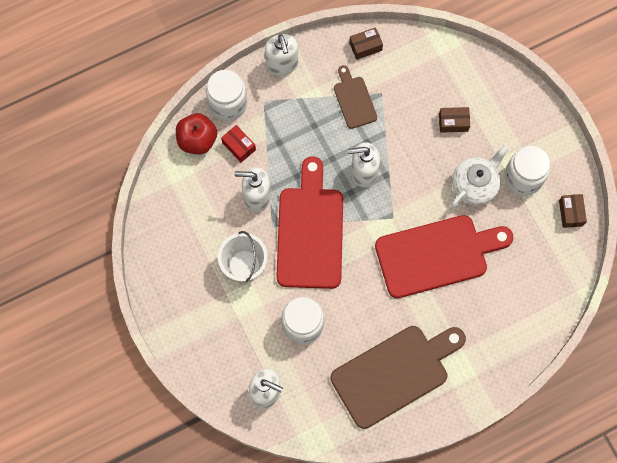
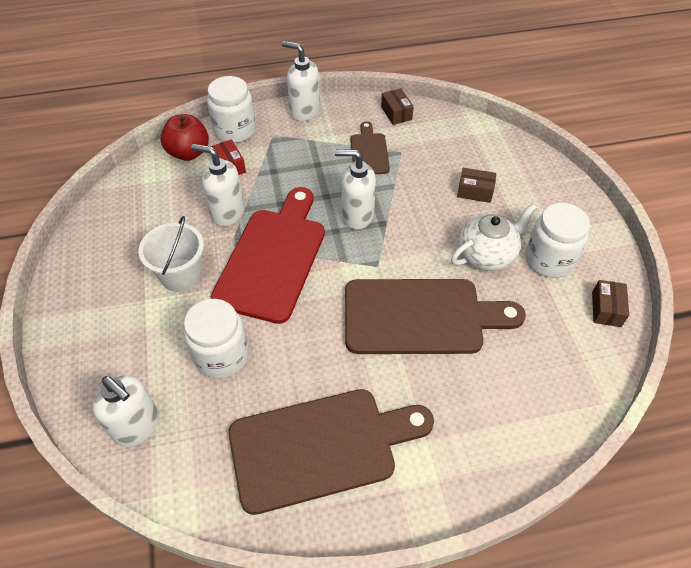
camera: 15 degrees right, 20 degrees down
white soap dispenser [265,34,298,76] -> white soap dispenser turned 120 degrees clockwise [282,41,320,121]
brown box [349,27,383,60] -> brown box turned 75 degrees clockwise [381,88,414,125]
red cutting board [375,215,514,298] -> brown cutting board [345,279,526,354]

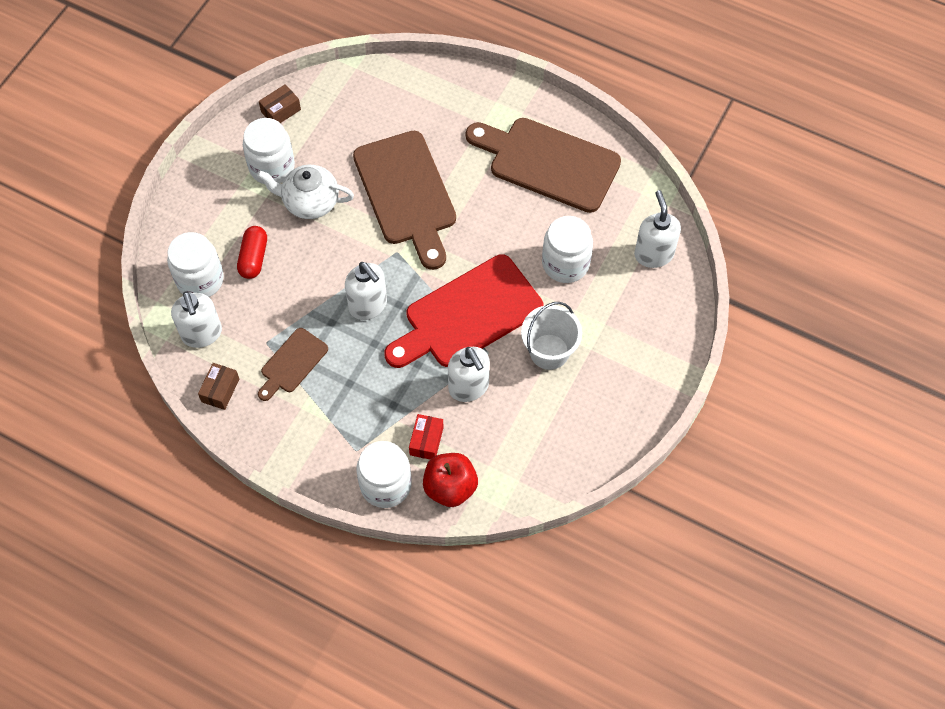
camera: 140 degrees left, 10 degrees up
white soap dispenser [282,41,320,121] -> white soap dispenser moved to [171,291,222,348]
brown cutting board [345,279,526,354] -> brown cutting board turned 150 degrees counterclockwise [353,131,456,270]
brown box [457,168,496,203] -> red capsule [237,226,267,279]
none -> white jar [167,232,224,297]

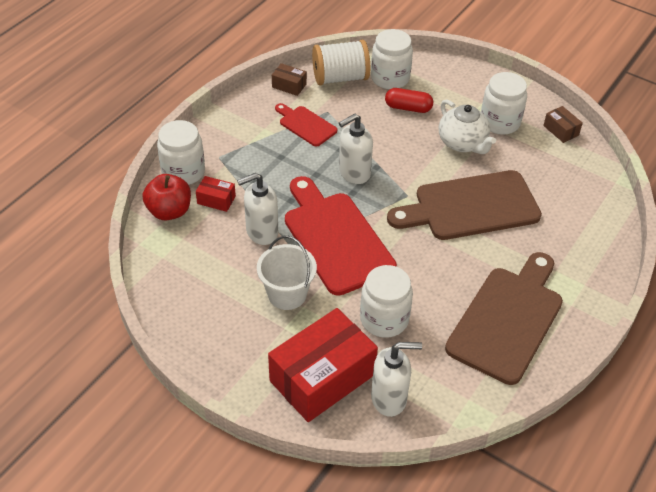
camera: 95 degrees right, 15 degrees down
white soap dispenser [171,291,222,348] -> white spool [312,40,370,85]
white teapot [257,165,354,219] -> white teapot turned 135 degrees clockwise [439,99,496,154]
brown cutting board [258,328,328,401] -> red cutting board [275,103,337,146]
none -> red box [268,308,378,422]

